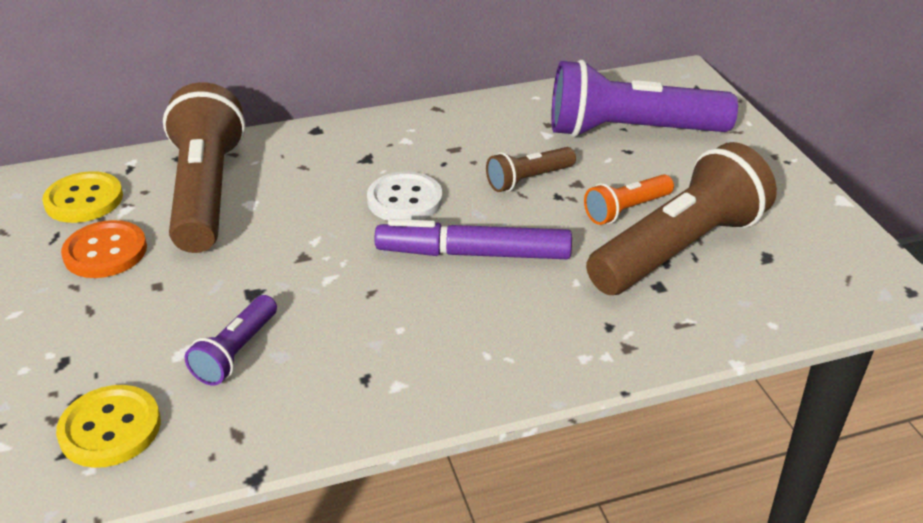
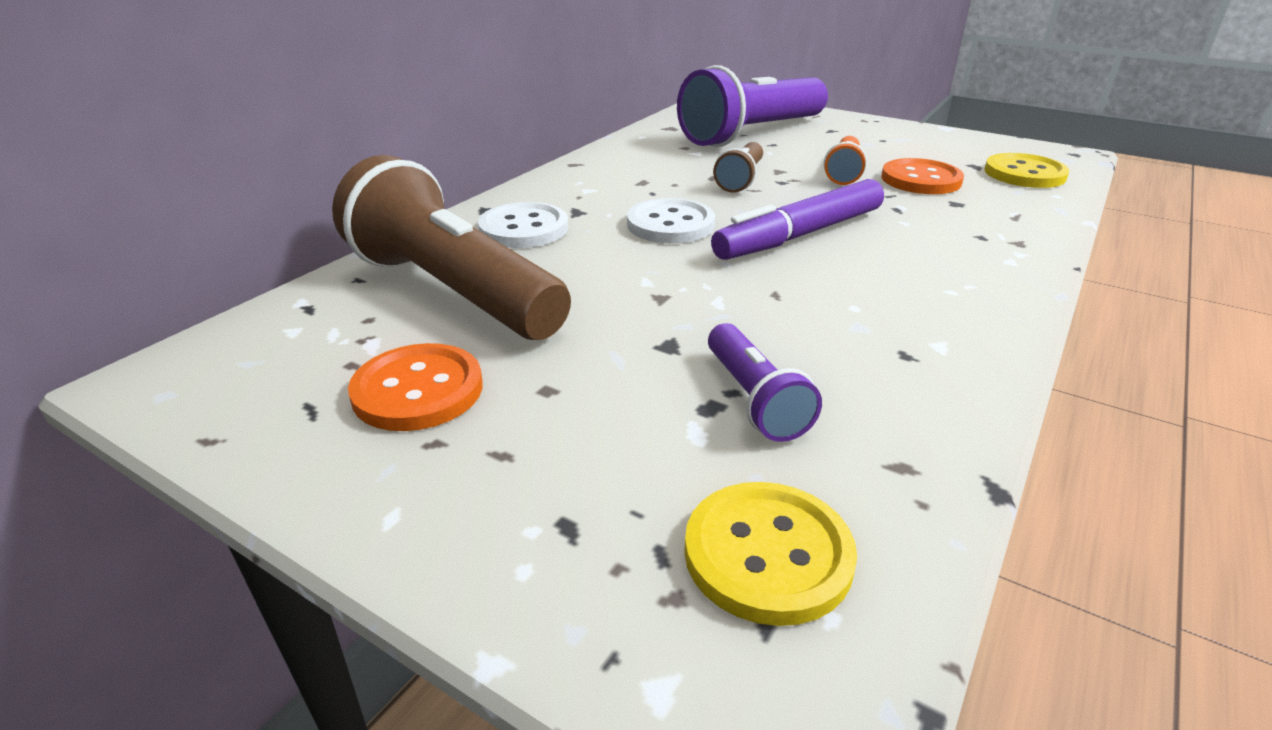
camera: 40 degrees left, 5 degrees down
yellow button [42,171,123,223] -> yellow button moved to [984,153,1069,188]
brown flashlight [586,142,777,295] -> orange button [881,158,964,194]
none -> white button [478,202,568,248]

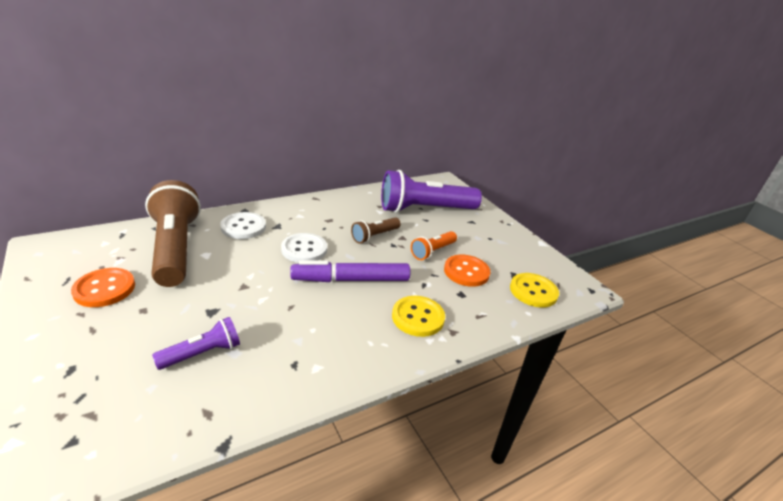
camera: 25 degrees right, 0 degrees up
yellow button [684,482,857,626] -> yellow button moved to [392,296,445,337]
purple flashlight [708,323,822,442] -> purple flashlight turned 135 degrees counterclockwise [152,317,240,370]

